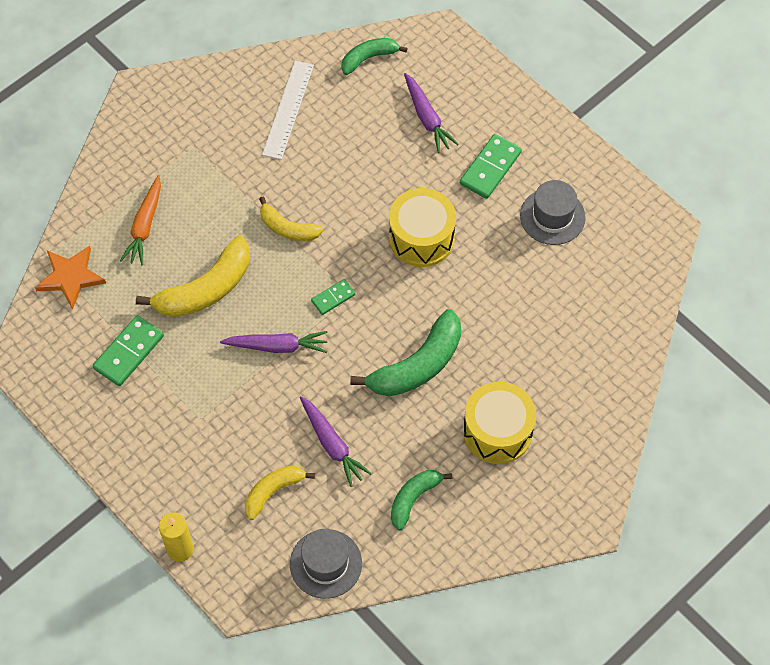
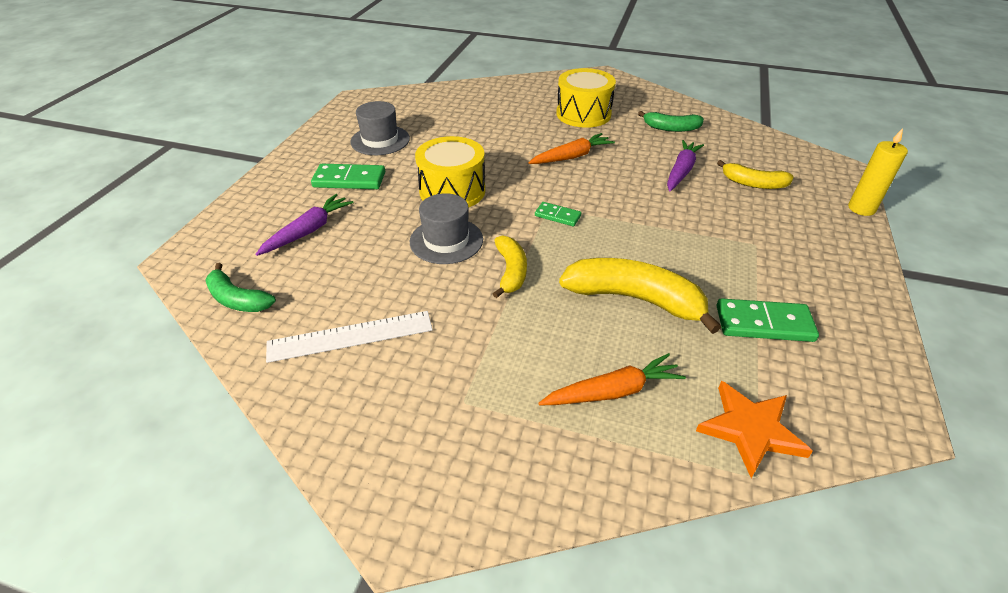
camera: 120 degrees left, 20 degrees down
purple carrot [220,331,328,353] -> none
grey hat [290,529,362,599] -> grey hat moved to [410,193,483,264]
green banana [350,309,461,396] -> orange carrot [528,133,615,164]

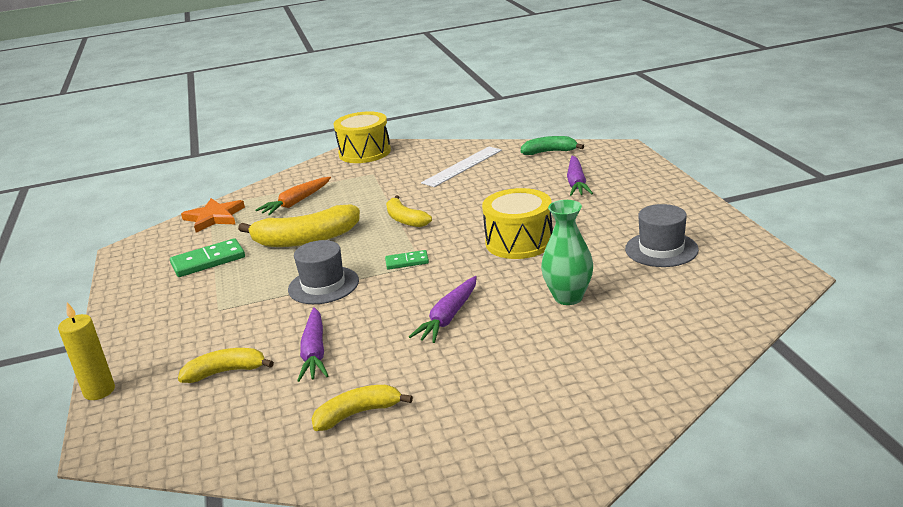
camera: 150 degrees right, 15 degrees down
green domino [311,164,385,189] -> none
grey hat [410,193,483,264] -> grey hat moved to [288,240,359,304]
orange carrot [528,133,615,164] -> purple carrot [409,276,477,343]
yellow drum [556,68,616,128] -> yellow drum moved to [333,111,391,163]
green banana [638,111,704,132] -> yellow banana [312,385,413,431]
none -> green vase [541,200,593,305]

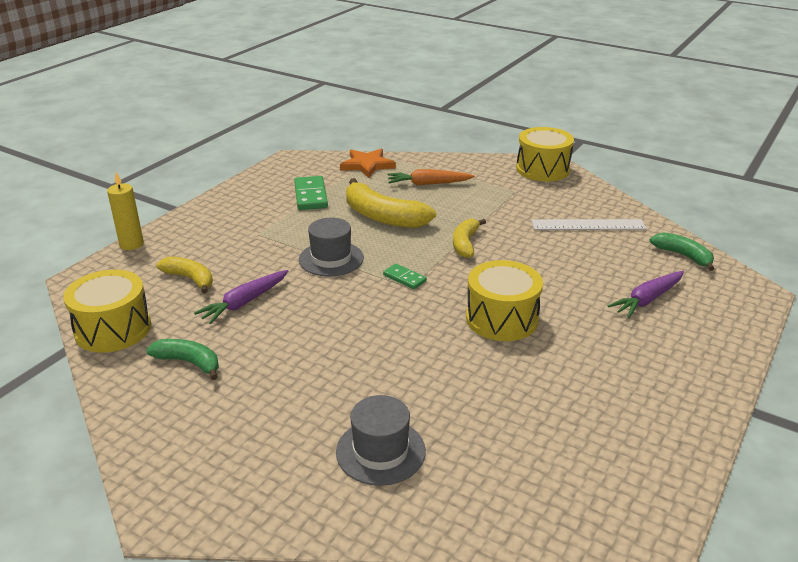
camera: 45 degrees right, 5 degrees up
green domino [170,238,245,277] -> green domino turned 60 degrees clockwise [294,176,328,210]
yellow banana [312,385,413,431] -> green banana [146,339,219,380]
purple carrot [409,276,477,343] -> none
green vase [541,200,593,305] -> none
grey hat [625,204,699,267] -> grey hat moved to [336,395,426,486]
none -> yellow drum [63,270,151,353]

